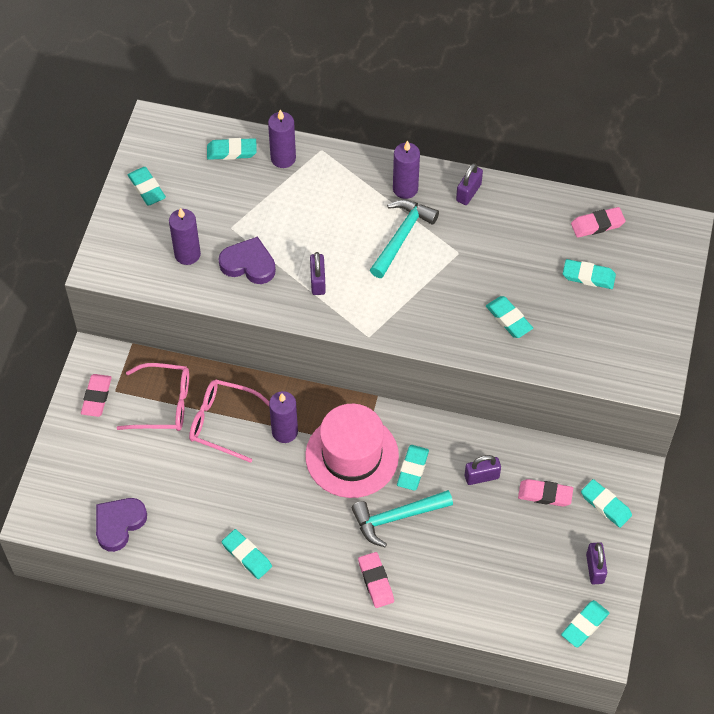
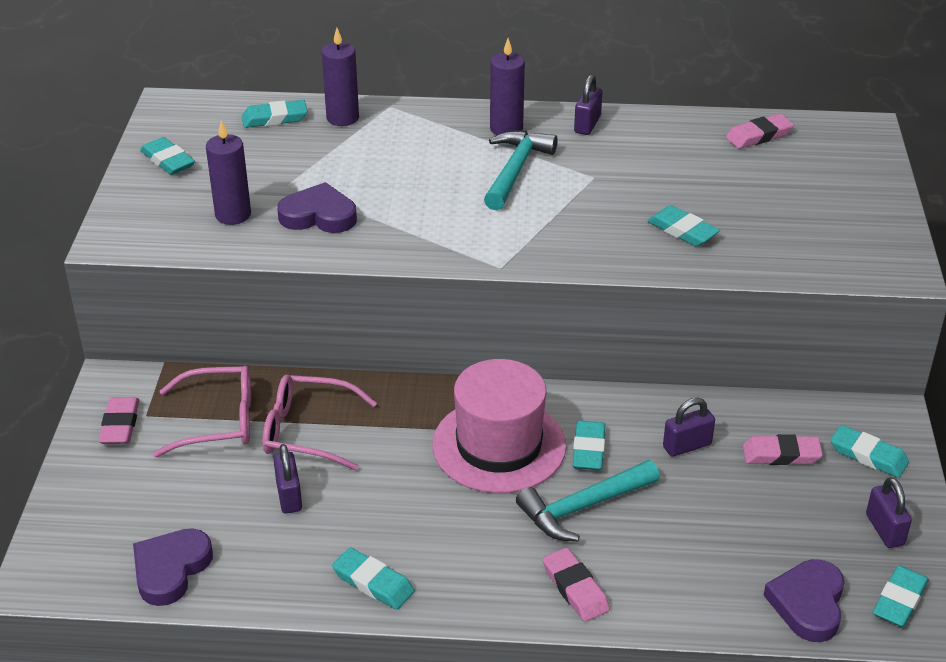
camera: 10 degrees left, 20 degrees down
purple candle [269,391,298,443] -> none
purple padlock [310,252,326,295] -> purple padlock moved to [273,444,302,514]
turquoise eraser [563,259,616,289] -> none
none -> purple heart [764,559,845,642]

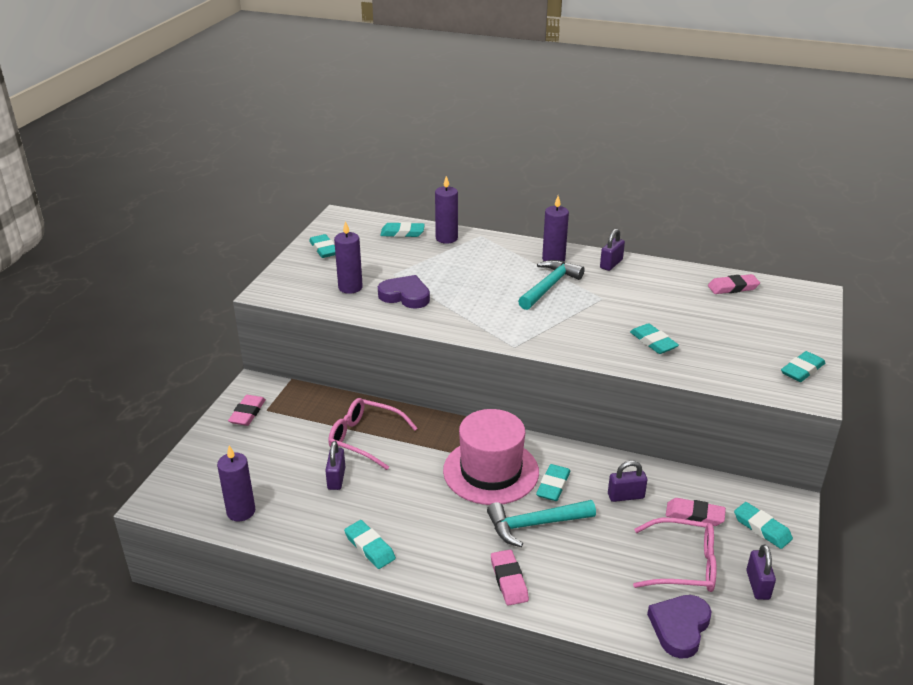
camera: 15 degrees right, 5 degrees down
purple heart [133,528,213,606] -> purple candle [217,445,255,521]
pink glasses [153,366,251,457] -> pink glasses moved to [633,518,717,592]
turquoise eraser [873,565,929,627] -> turquoise eraser moved to [781,351,825,382]

